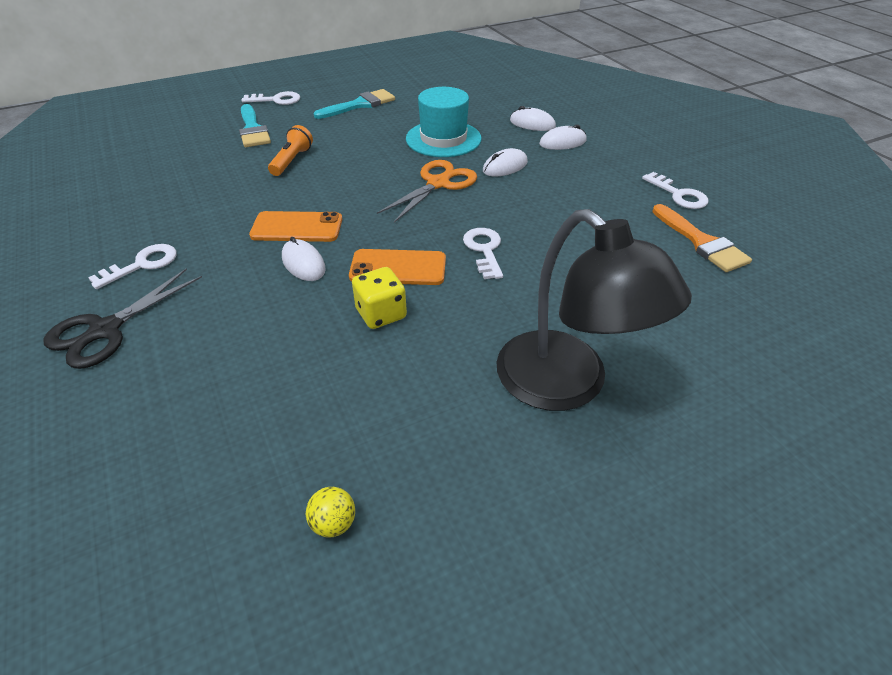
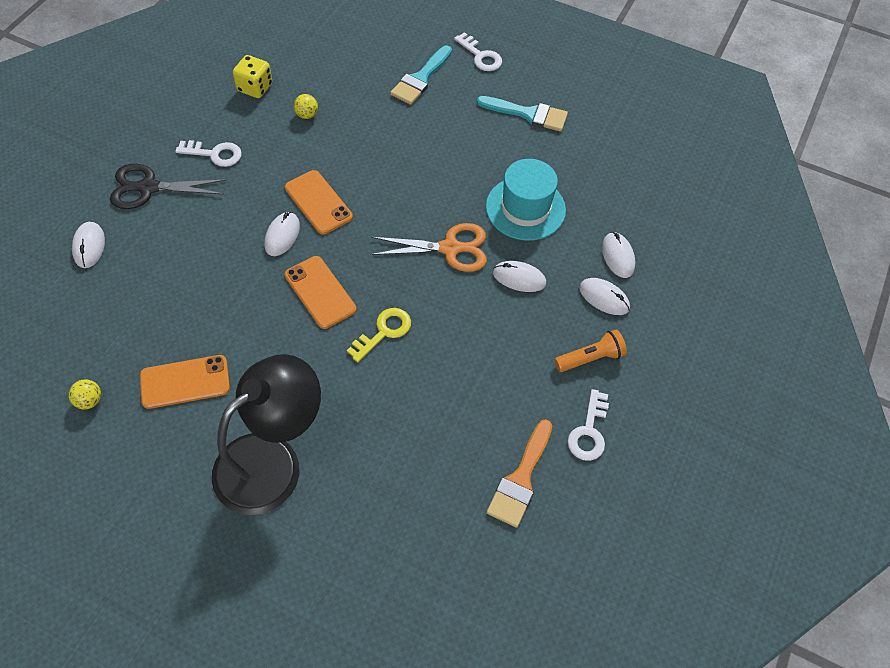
camera: 50 degrees right, 15 degrees up
orange flashlight [268,125,313,176] -> orange flashlight moved to [555,330,627,372]
yellow dice [352,267,407,329] -> yellow dice moved to [233,55,272,98]
white key [463,228,503,279] -> yellow key [347,308,411,362]
black lamp [497,209,692,411] -> black lamp turned 150 degrees counterclockwise [212,354,321,515]
none -> white mouse [72,222,105,268]
none -> orange phone [140,355,230,409]
none -> yellow ball [294,94,318,119]

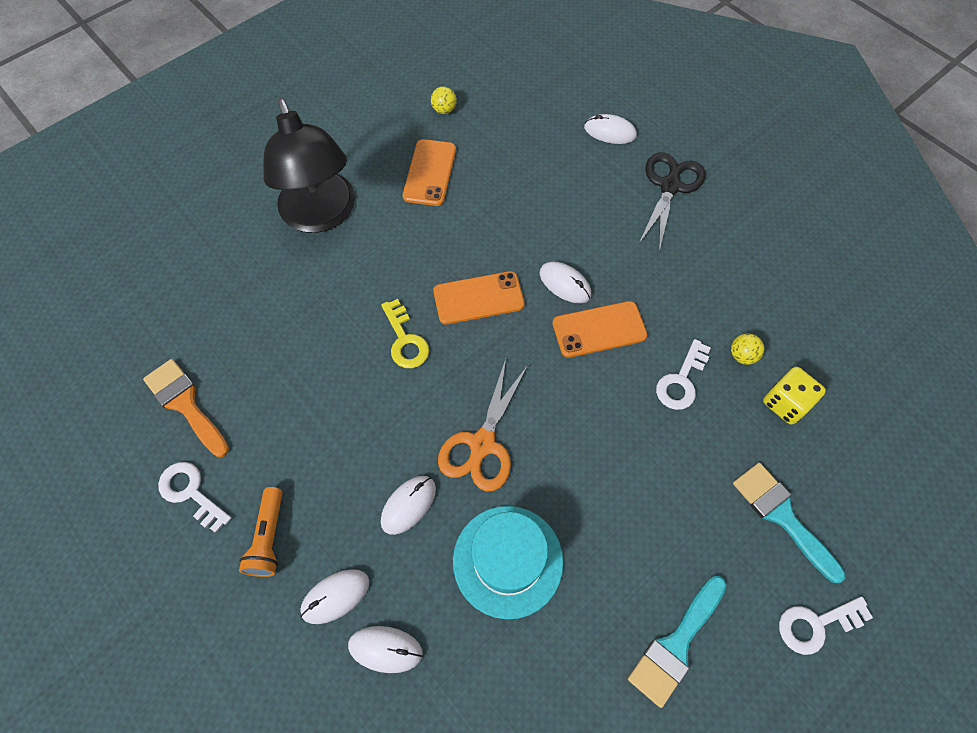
camera: 115 degrees right, 5 degrees up
white key [175,140,242,167] -> white key moved to [656,339,711,410]
yellow dice [233,55,272,98] -> yellow dice moved to [763,367,826,425]

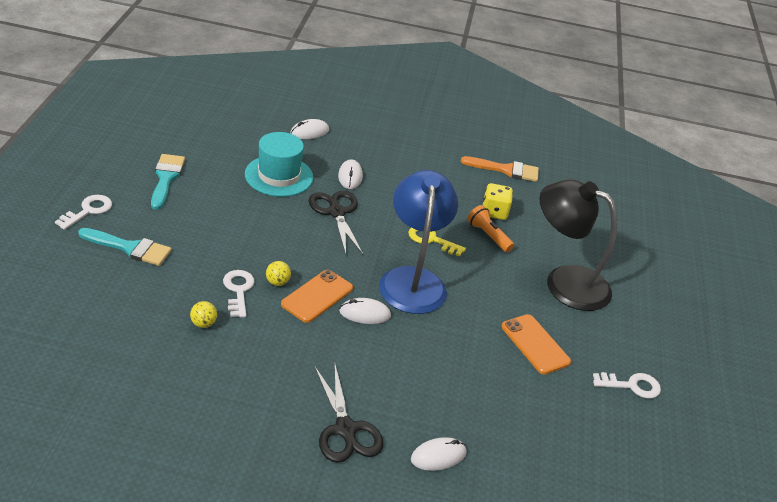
camera: 135 degrees right, 25 degrees down
white key [158,462,231,533] -> white key moved to [593,372,661,399]
orange flashlight [239,487,283,577] -> orange flashlight moved to [467,205,514,252]
white mouse [300,569,369,624] -> none
yellow ball [431,86,457,114] -> yellow ball moved to [266,261,291,286]
orange phone [433,271,525,324] -> blue lamp [379,170,458,314]
orange scissors [438,359,528,492] -> black scissors [309,191,363,254]
yellow dice [763,367,826,425] -> yellow dice moved to [483,183,513,220]

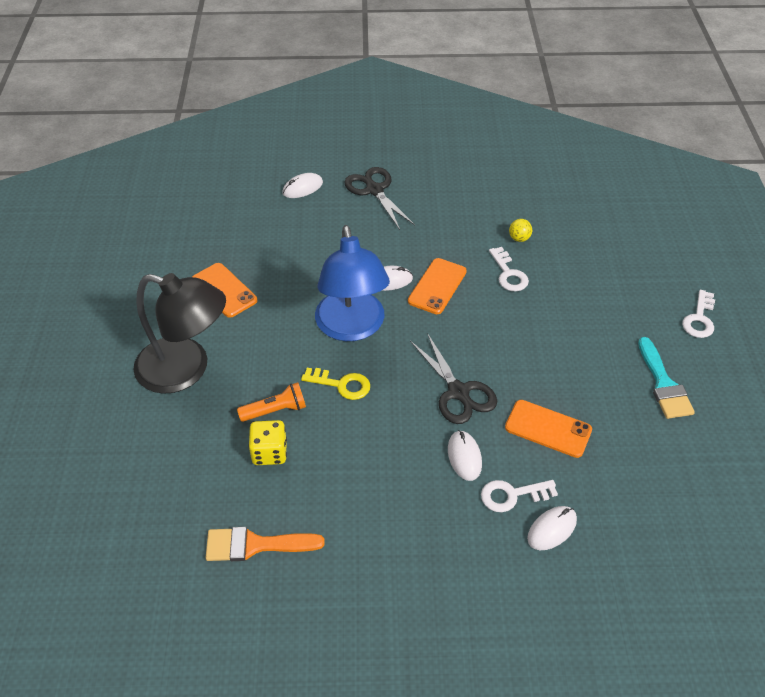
camera: 175 degrees right, 10 degrees up
turquoise brush [78,228,172,266] -> none
turquoise hat [245,132,313,197] -> orange phone [505,400,592,458]
yellow ball [266,261,291,286] -> none
orange flashlight [467,205,514,252] -> orange flashlight turned 60 degrees counterclockwise [237,382,306,422]
white key [593,372,661,399] -> white key moved to [481,480,558,512]

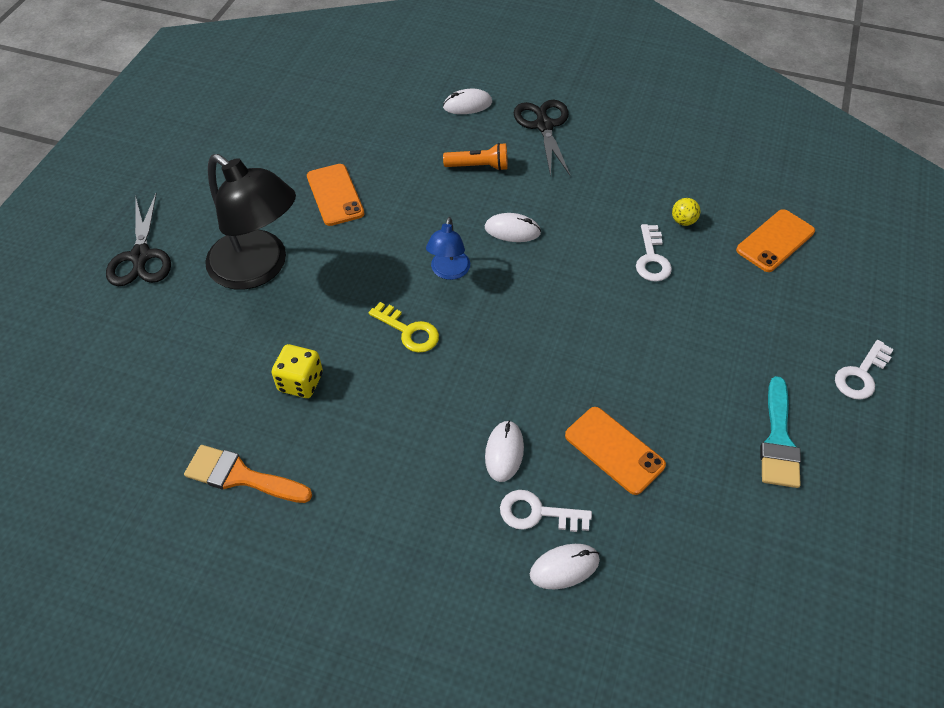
camera: 20 degrees right, 5 degrees up
orange flashlight [237,382,306,422] -> orange flashlight moved to [443,143,507,171]
blue lamp [315,225,390,341] -> blue lamp [426,217,470,280], size x0.49
orange phone [408,258,467,314] -> orange phone moved to [736,209,815,272]
black scissors [410,333,497,424] -> black scissors moved to [106,193,171,286]

